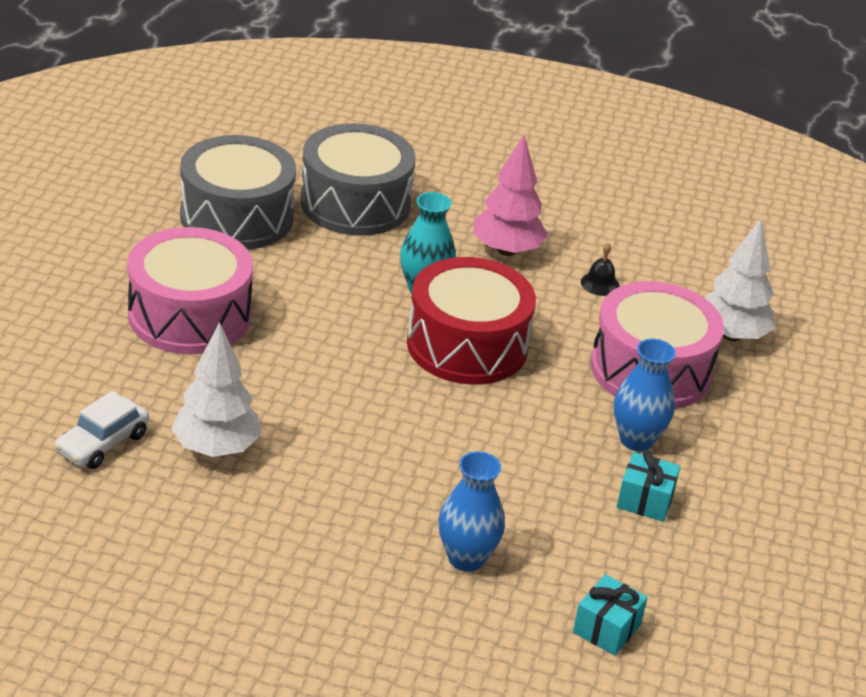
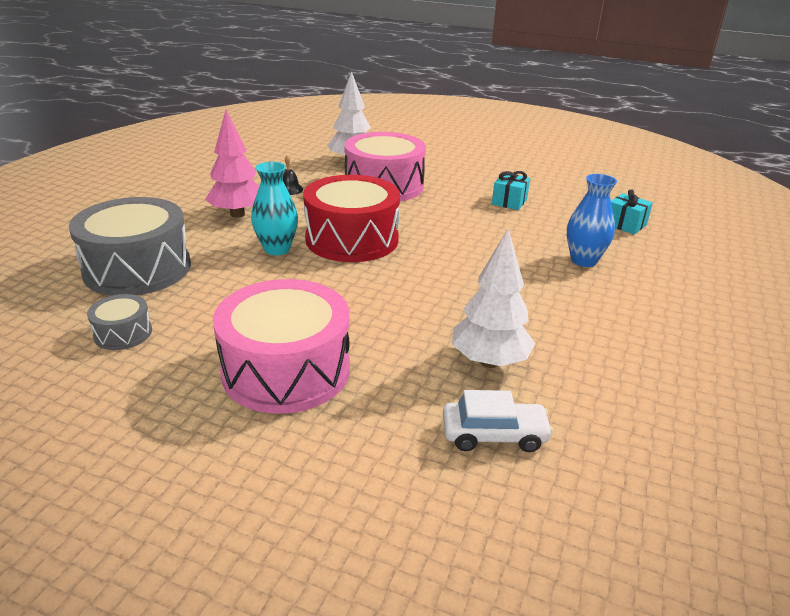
camera: 80 degrees left, 5 degrees down
white car [54,391,149,469] -> white car turned 45 degrees counterclockwise [443,390,554,452]
grey drum [180,135,296,250] -> grey drum [87,294,152,350], size x0.46
blue vase [614,339,676,451] -> none

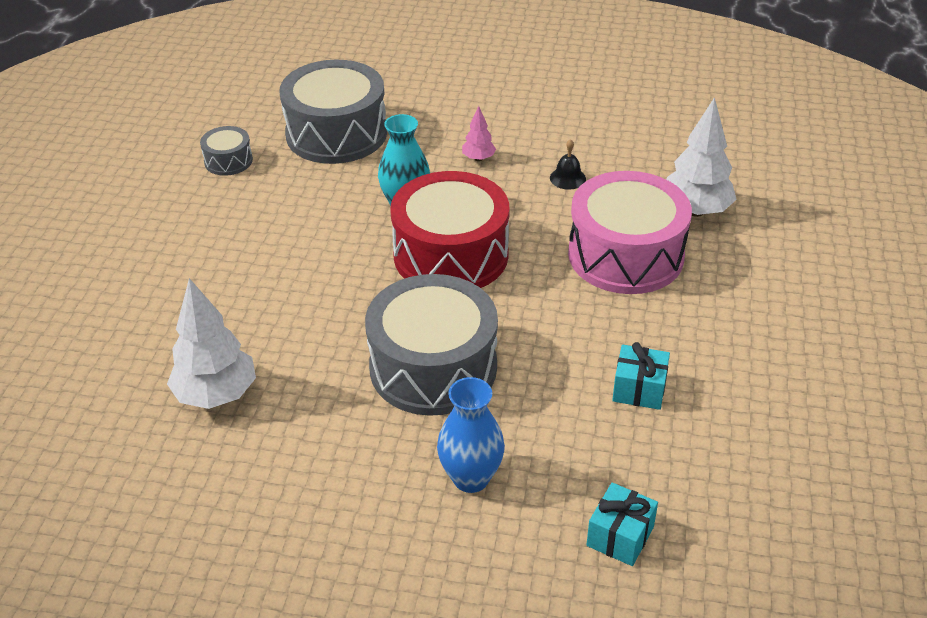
camera: 80 degrees right, 10 degrees up
pink tree [205,110,259,218] -> pink tree [462,106,496,161], size x0.50
pink drum [213,279,350,414] -> none
white car [443,390,554,452] -> none
none -> grey drum [365,274,498,416]

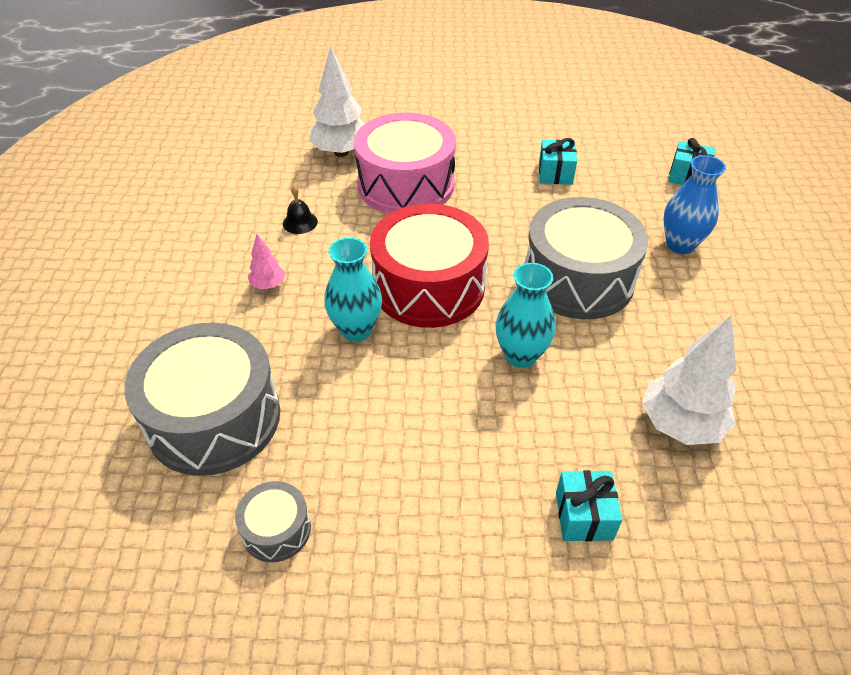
camera: 100 degrees left, 5 degrees up
none -> turquoise vase [495,263,556,368]
none -> turquoise gift [556,470,622,541]

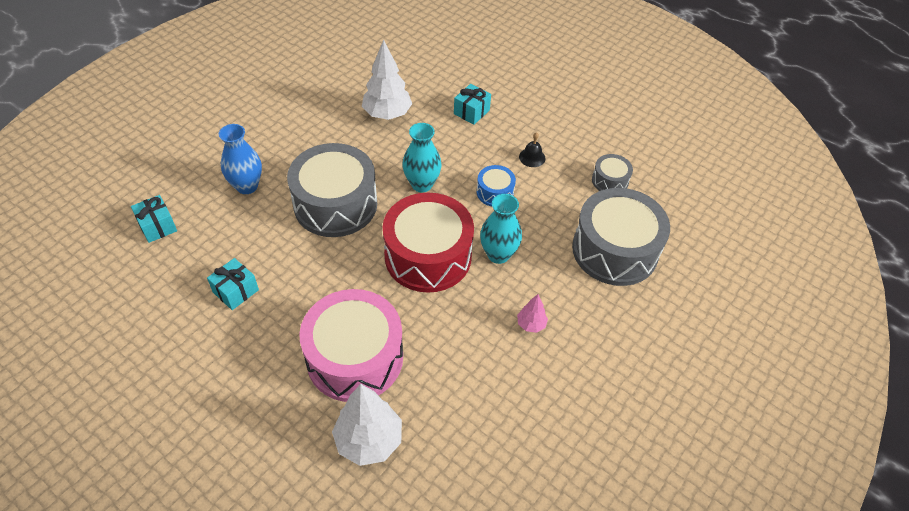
camera: 145 degrees left, 5 degrees up
black bell [283,186,318,234] -> black bell moved to [519,132,545,167]
none -> blue drum [477,165,516,206]

